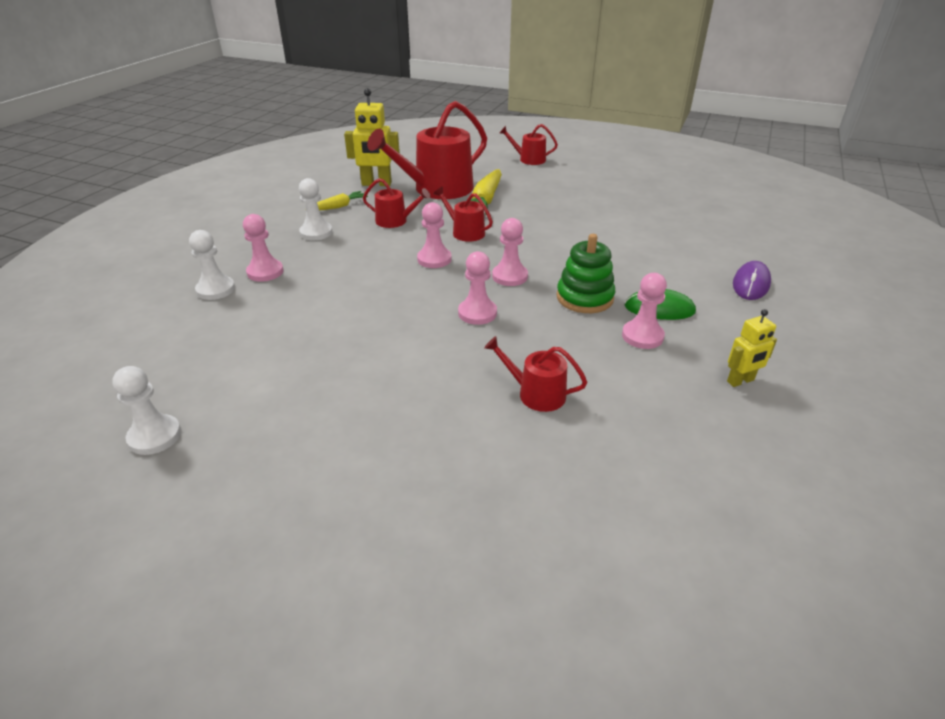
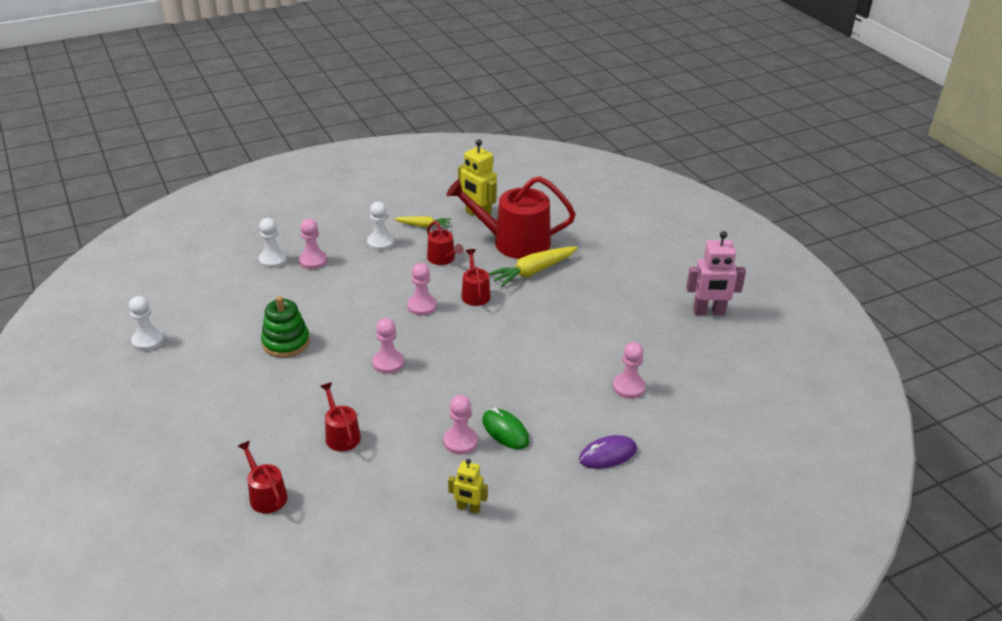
camera: 40 degrees right, 0 degrees up
pink pawn [492,218,528,286] -> pink pawn moved to [613,342,646,399]
red watering can [500,124,558,165] -> red watering can moved to [238,441,288,514]
green stacking toy [557,234,615,313] -> green stacking toy moved to [261,296,310,358]
none -> pink robot [686,231,746,315]

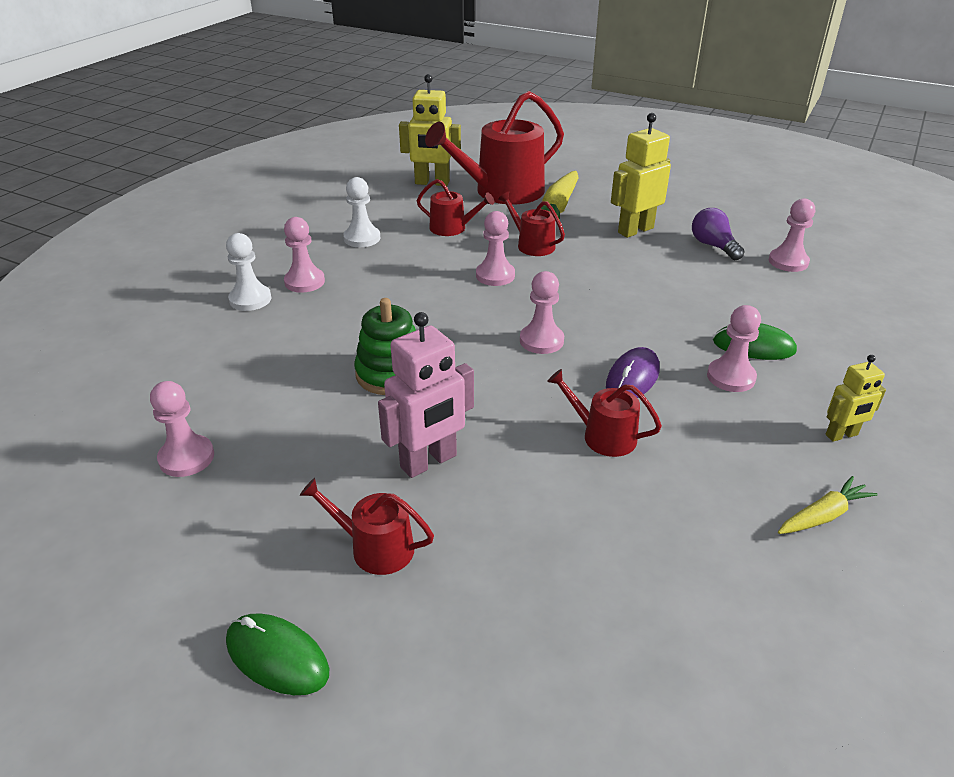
camera: 35 degrees left, 0 degrees up
white pawn [129,296,164,351] -> pink pawn [150,381,214,477]
red watering can [238,441,288,514] -> red watering can moved to [300,478,434,575]
yellow carrot [394,216,451,227] -> yellow carrot moved to [778,476,878,534]
purple mouse [579,435,637,469] -> purple mouse moved to [606,347,660,398]
pink robot [686,231,746,315] -> pink robot moved to [378,312,474,478]
none -> green mouse [226,613,329,695]
none -> yellow robot [611,113,671,238]
none -> purple light bulb [692,208,745,261]

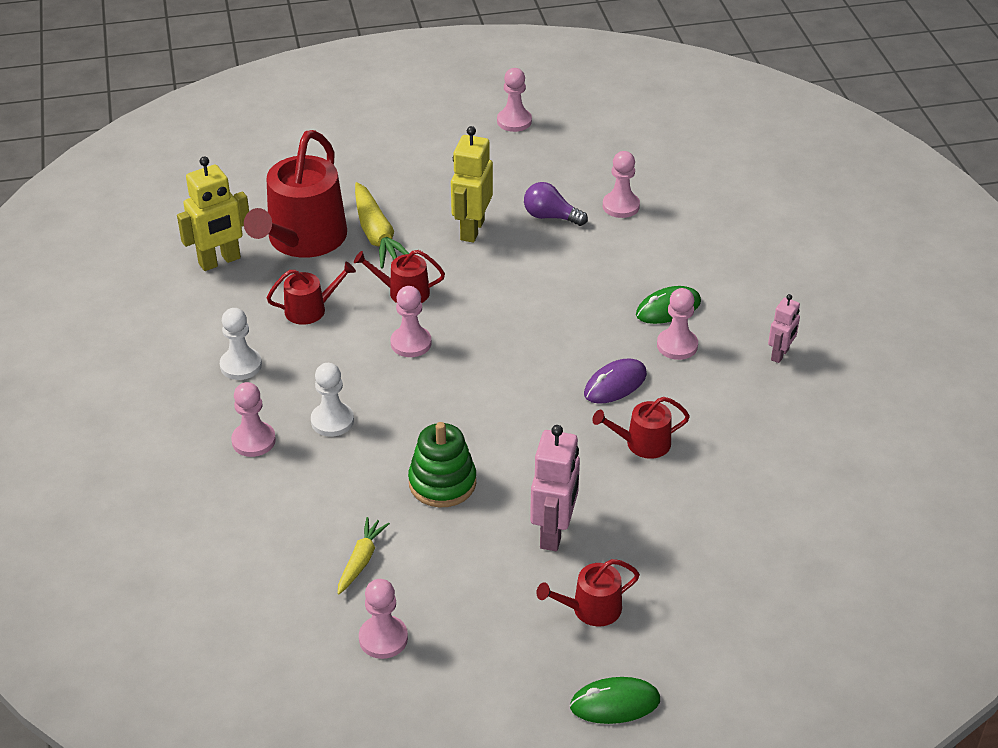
camera: 40 degrees left, 5 degrees up
white pawn [226,233,271,311] -> white pawn moved to [311,363,354,437]
pink pawn [520,271,564,354] -> pink pawn moved to [497,68,532,132]
purple mouse [606,347,660,398] -> purple mouse turned 60 degrees clockwise [584,359,647,404]
yellow carrot [778,476,878,534] -> yellow carrot moved to [338,517,390,595]
yellow robot [826,355,886,442] -> pink robot [768,294,800,363]

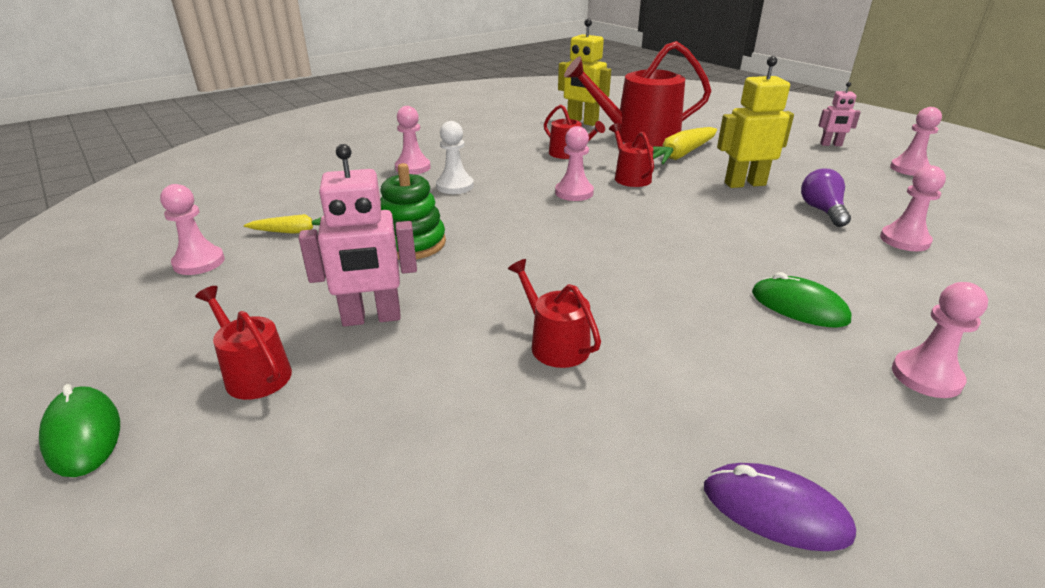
camera: 65 degrees right, 10 degrees down
white pawn [220,308,262,380] -> none
purple mouse [584,359,647,404] -> purple mouse moved to [704,463,856,551]
pink pawn [657,288,698,360] -> pink pawn moved to [892,282,988,398]
pink robot [768,294,800,363] -> pink robot moved to [818,82,861,146]

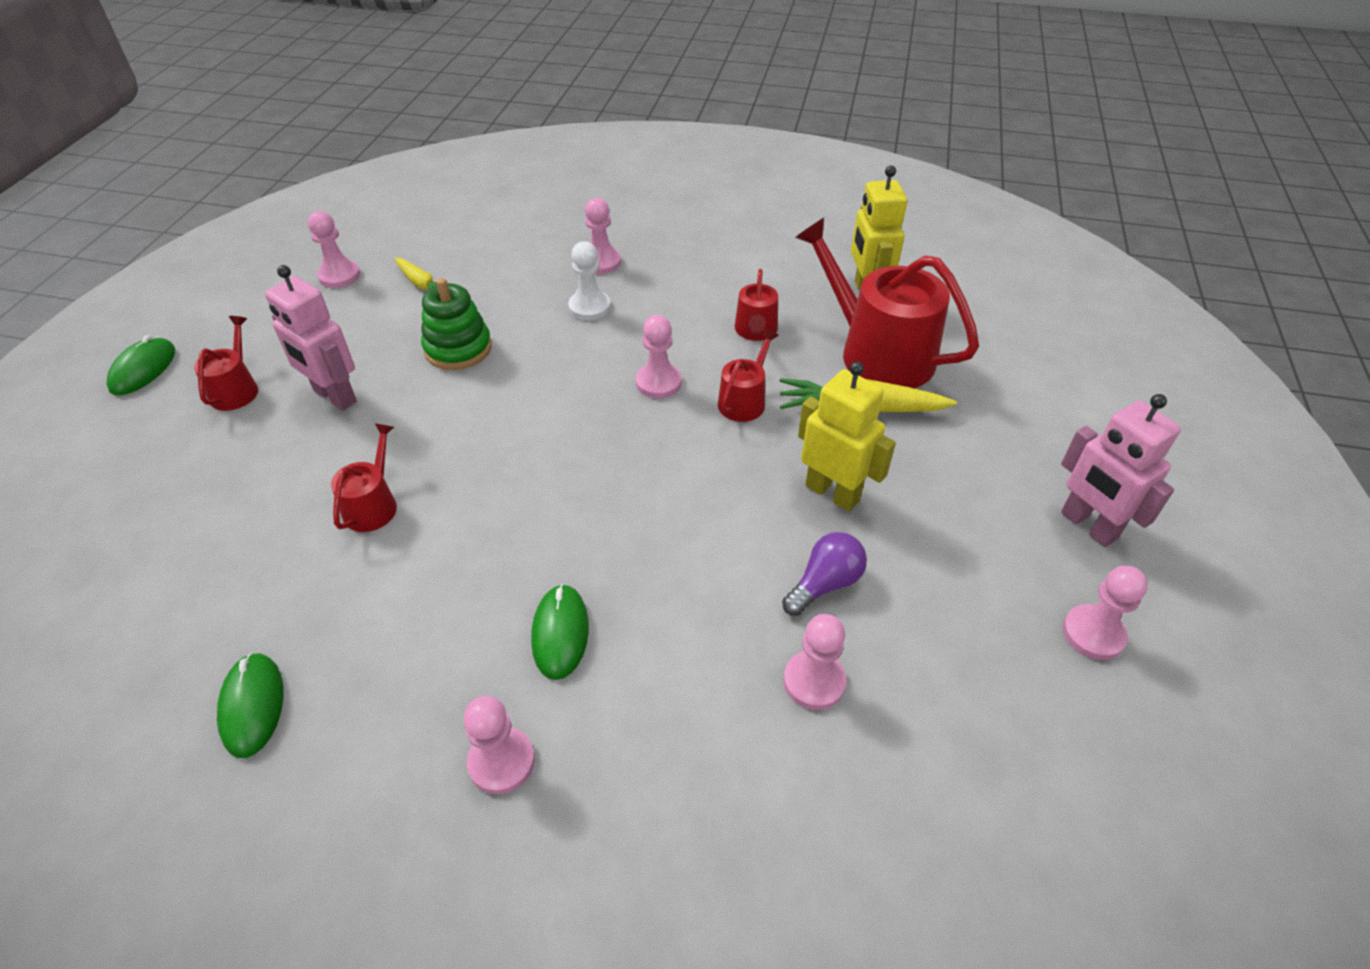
camera: 50 degrees right, 15 degrees up
purple mouse [704,463,856,551] -> green mouse [217,652,283,758]
pink robot [818,82,861,146] -> pink robot [1061,394,1181,547], size x1.72

